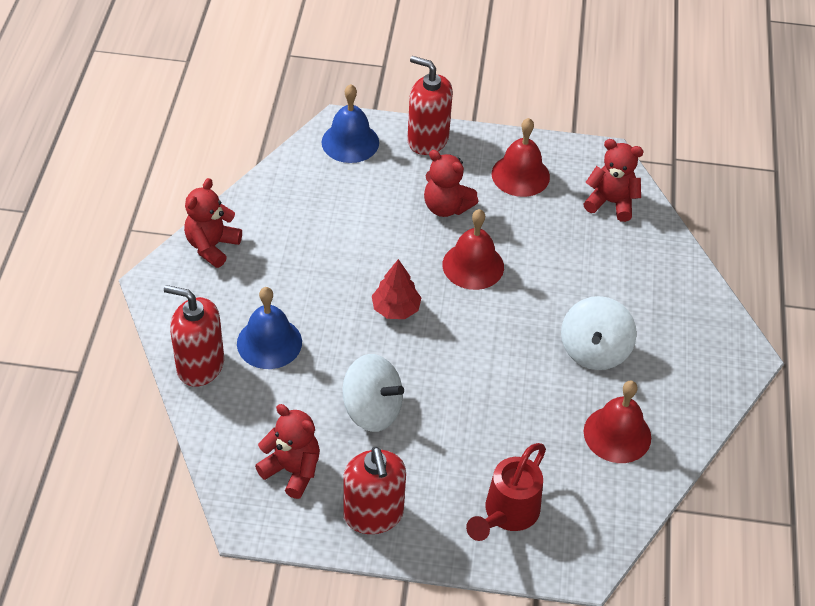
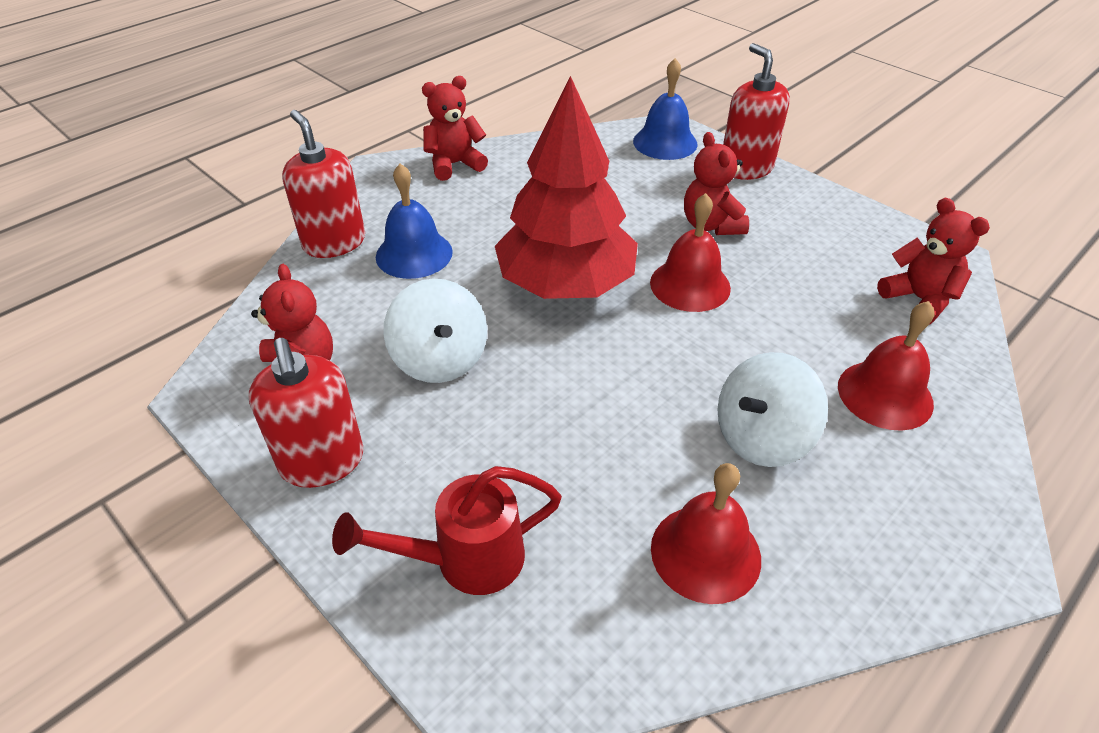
camera: 40 degrees right, 5 degrees down
red soap dispenser [343,447,406,534] -> red soap dispenser turned 45 degrees counterclockwise [249,338,364,488]
red tree [372,259,421,319] -> red tree [495,76,638,299], size x2.24
red bell [492,118,550,197] -> red bell moved to [838,301,935,431]

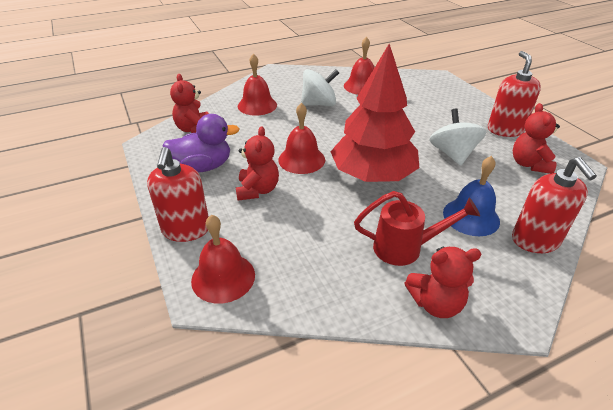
camera: 160 degrees left, 5 degrees down
red watering can [332,466,562,595] -> red watering can moved to [354,191,480,266]
blue bell [633,58,698,160] -> red bell [191,214,255,304]
none -> purple duck [163,114,240,172]

